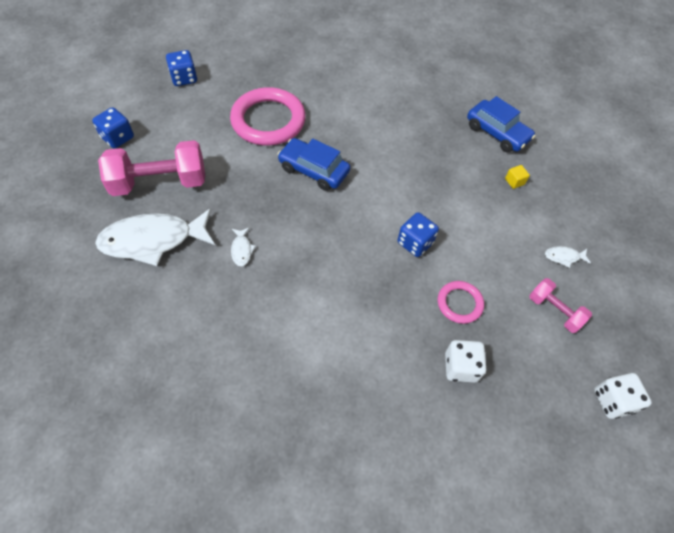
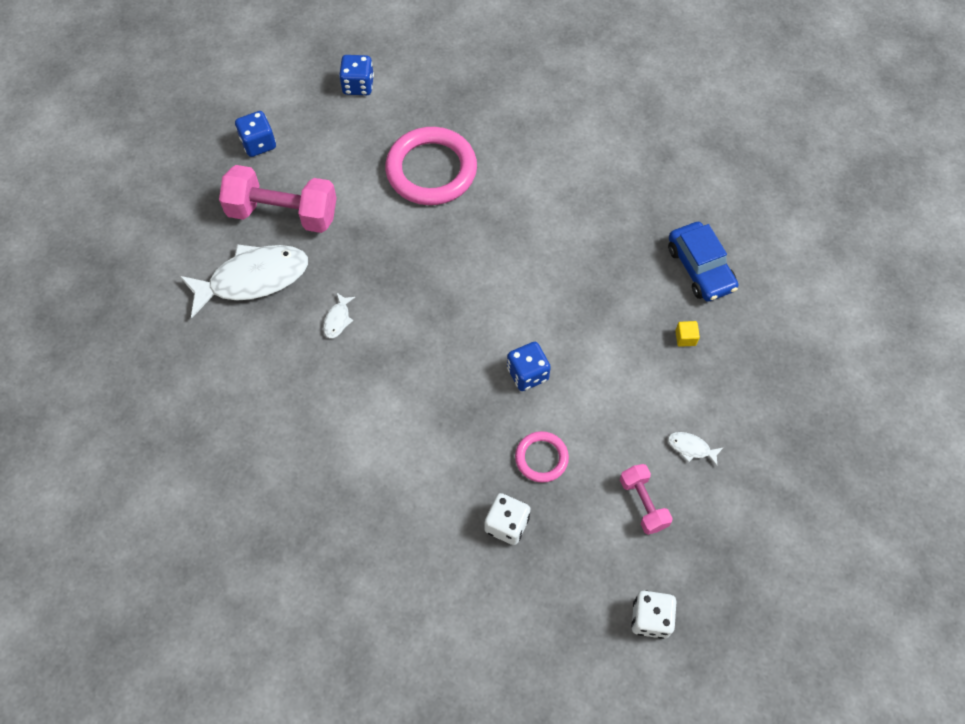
camera: 25 degrees right, 5 degrees up
white fish [95,208,215,266] -> white fish turned 150 degrees clockwise [180,244,308,318]
blue car [277,138,350,191] -> none

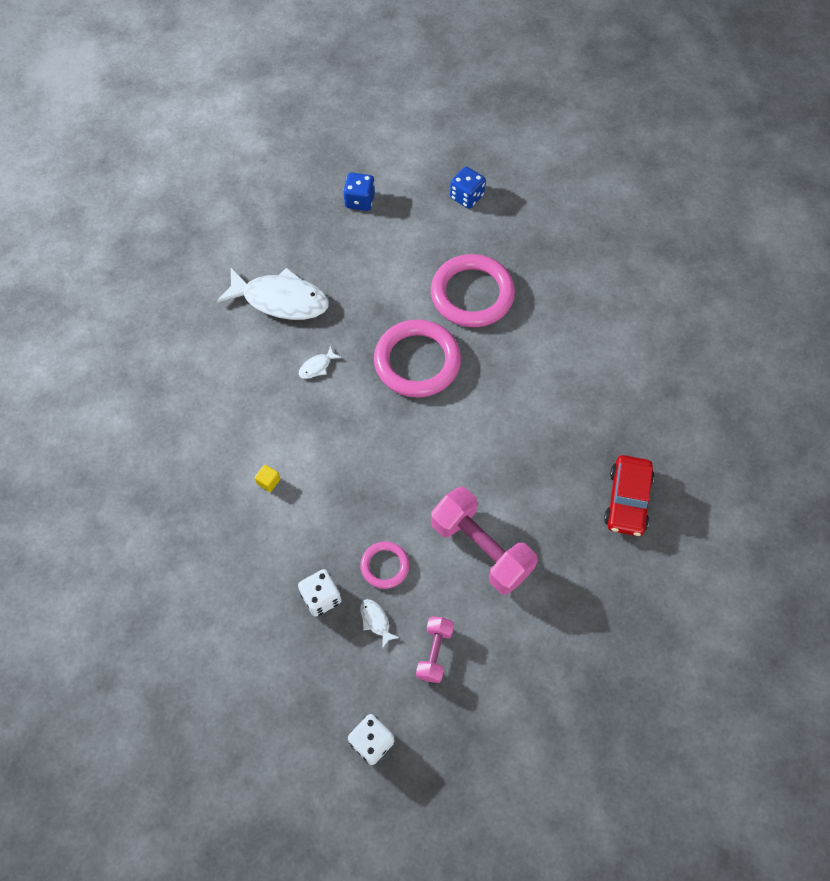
camera: 35 degrees right, 0 degrees up
pink dumbbell [219,165,337,233] -> pink dumbbell moved to [431,487,537,595]
blue dice [507,342,551,391] -> none
blue car [668,222,738,302] -> red car [604,455,654,536]
white fish [668,432,724,466] -> white fish moved to [360,599,400,649]
yellow cube [675,321,700,347] -> yellow cube moved to [255,465,280,492]
none -> pink ring [374,319,461,398]

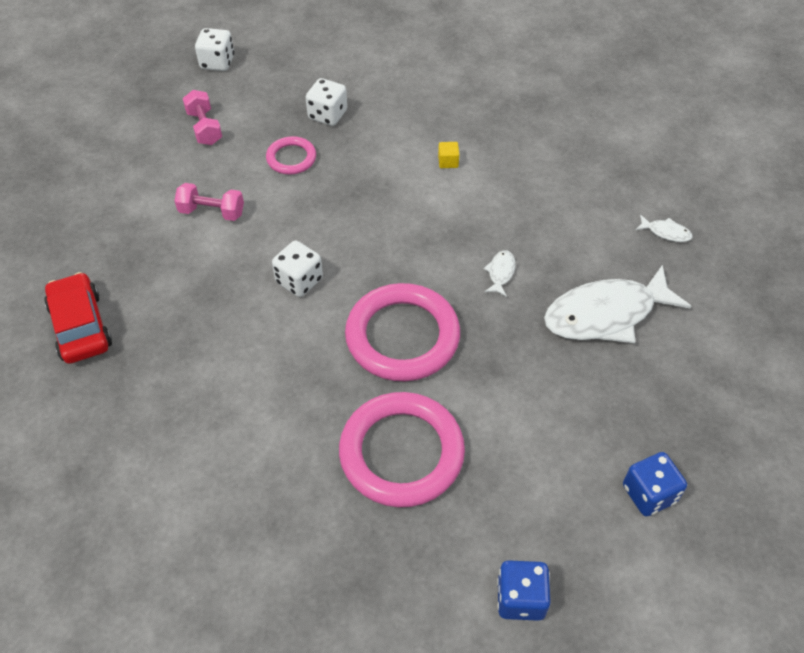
camera: 145 degrees right, 10 degrees down
white fish [360,599,400,649] -> white fish moved to [635,215,693,242]
pink dumbbell [431,487,537,595] -> pink dumbbell [174,183,244,221], size x0.54
none -> white dice [272,241,323,297]

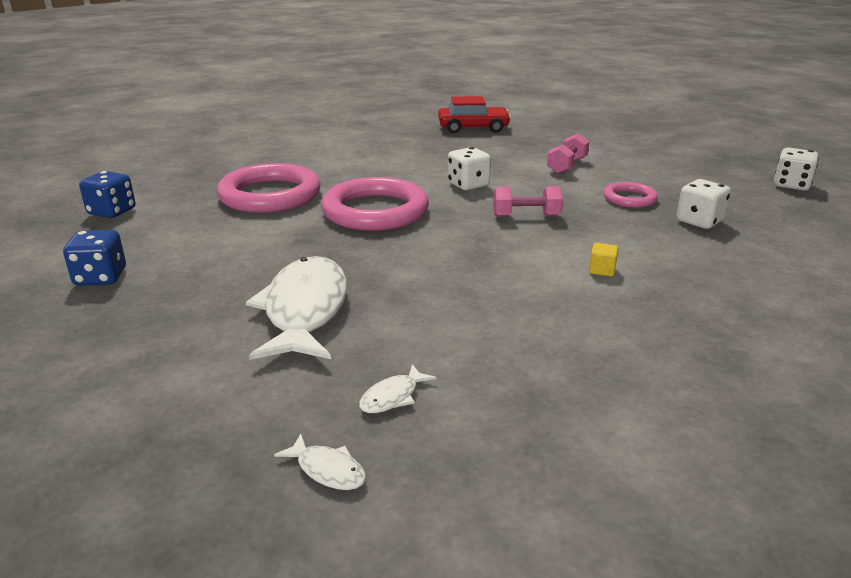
camera: 110 degrees right, 25 degrees down
pink dumbbell [183,90,222,145] -> pink dumbbell moved to [493,186,563,217]
white fish [484,250,516,297] -> white fish moved to [274,434,366,490]

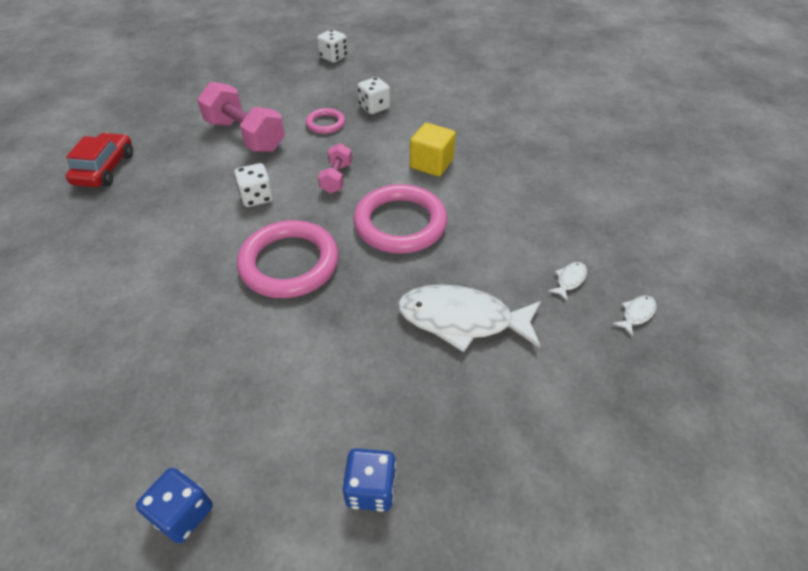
camera: 80 degrees left, 20 degrees up
pink ring [217,163,321,213] -> pink ring moved to [353,184,447,254]
white fish [359,364,436,413] -> white fish turned 105 degrees counterclockwise [548,262,587,301]
pink dumbbell [547,133,589,174] -> pink dumbbell [197,82,285,152], size x1.86
yellow cube [589,243,618,277] -> yellow cube [410,123,456,176], size x2.13

